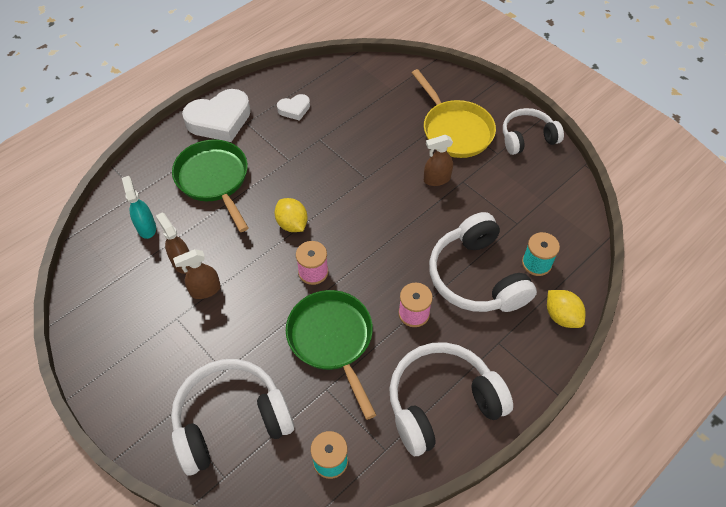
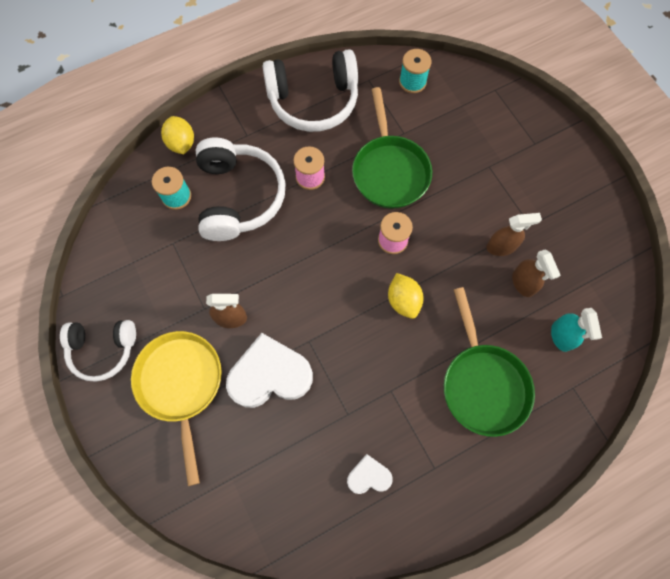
camera: 165 degrees left, 15 degrees up
white headphones [171,359,294,475] -> none
white heart [182,89,251,142] -> white heart moved to [226,333,313,408]

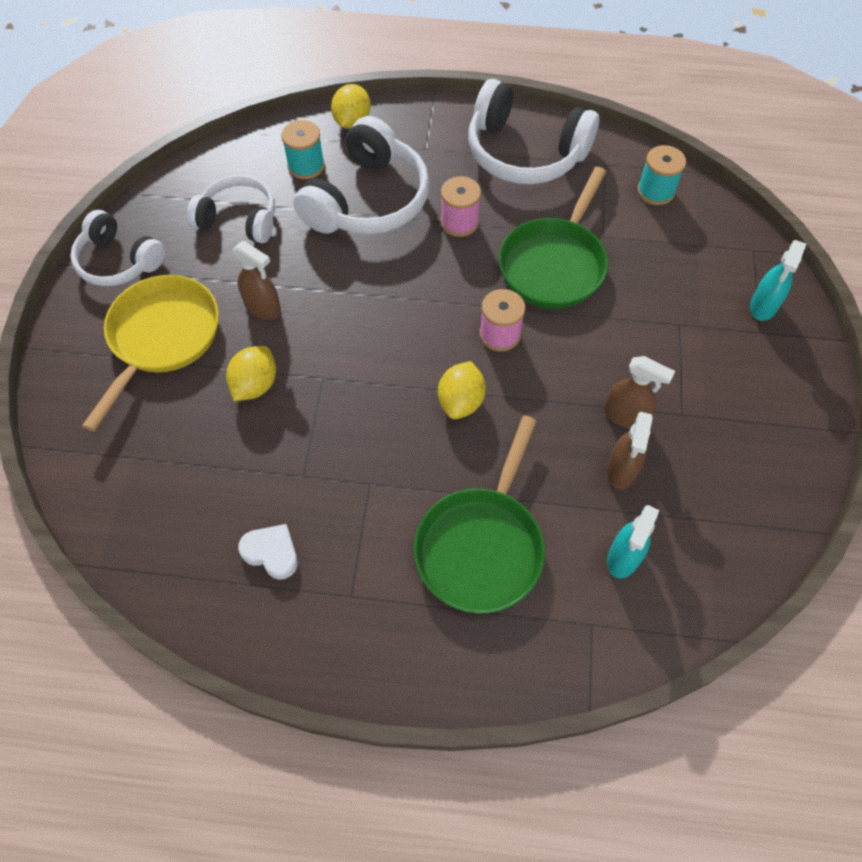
camera: 35 degrees right, 10 degrees down
white heart [226,333,313,408] -> yellow lemon [226,346,276,401]
none -> white headphones [187,175,275,243]
none -> turquoise spray bottle [750,240,806,321]

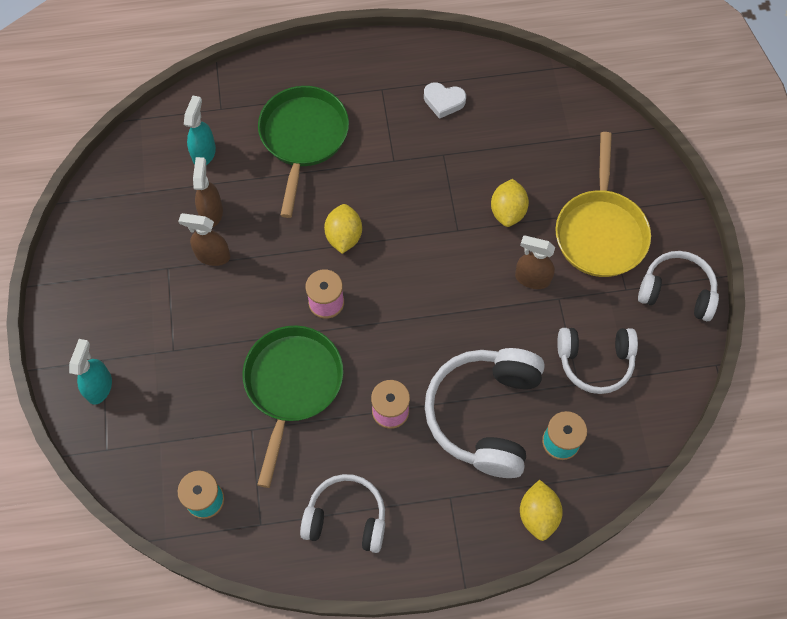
camera: 165 degrees right, 5 degrees up
white headphones [468,79,599,184] -> white headphones [300,474,385,553], size x0.64

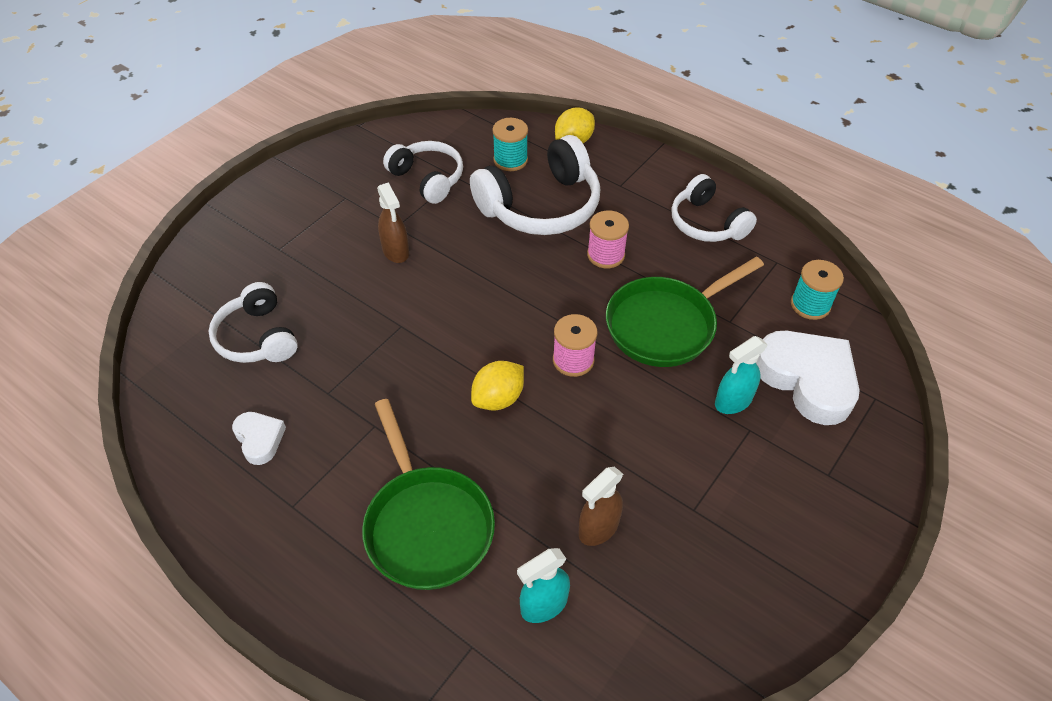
camera: 135 degrees left, 15 degrees down
turquoise spray bottle [69,339,112,405] -> turquoise spray bottle moved to [715,336,768,414]
brown spray bottle [178,213,230,266] -> none
green pan [258,86,349,218] -> green pan turned 75 degrees counterclockwise [362,399,495,590]
yellow lemon [491,179,529,227] -> none
yellow pan [555,132,651,277] -> none
white headphones [638,251,719,321] -> white headphones moved to [208,282,298,363]
none -> white heart [756,331,860,425]

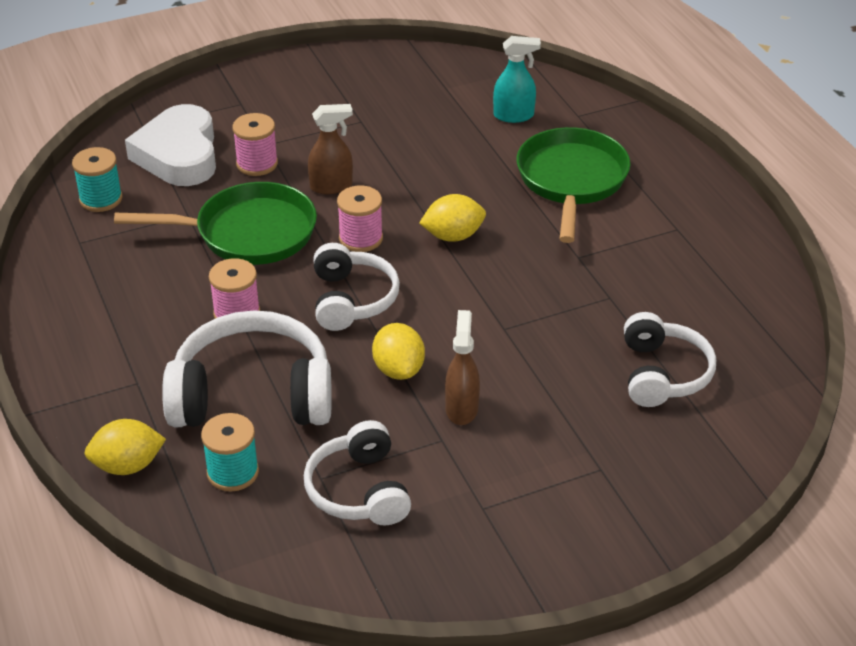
camera: 150 degrees left, 10 degrees down
white heart [232,412,286,465] -> none
brown spray bottle [579,467,623,546] -> brown spray bottle moved to [308,104,353,194]
white headphones [671,174,757,242] -> white headphones moved to [313,243,400,331]
turquoise spray bottle [715,336,768,414] -> pink spool [232,113,278,176]
none -> yellow lemon [372,323,425,380]

